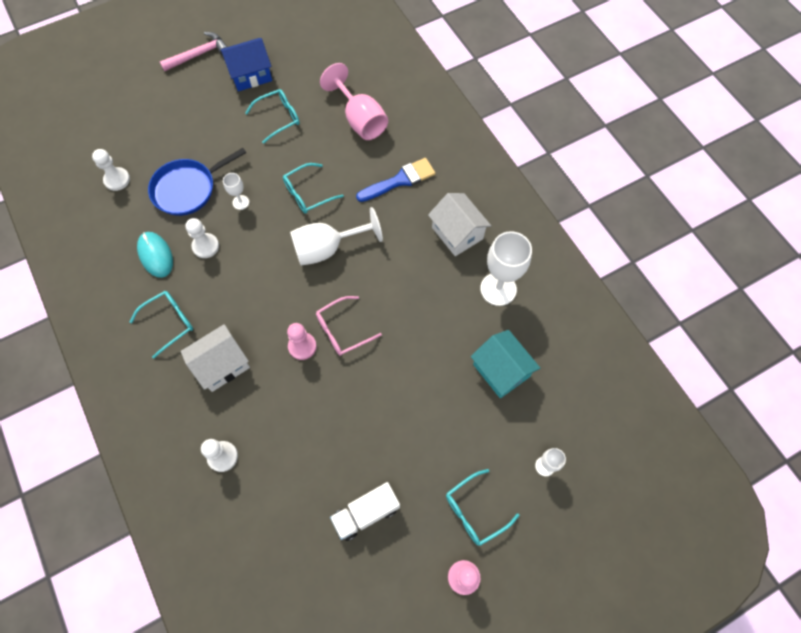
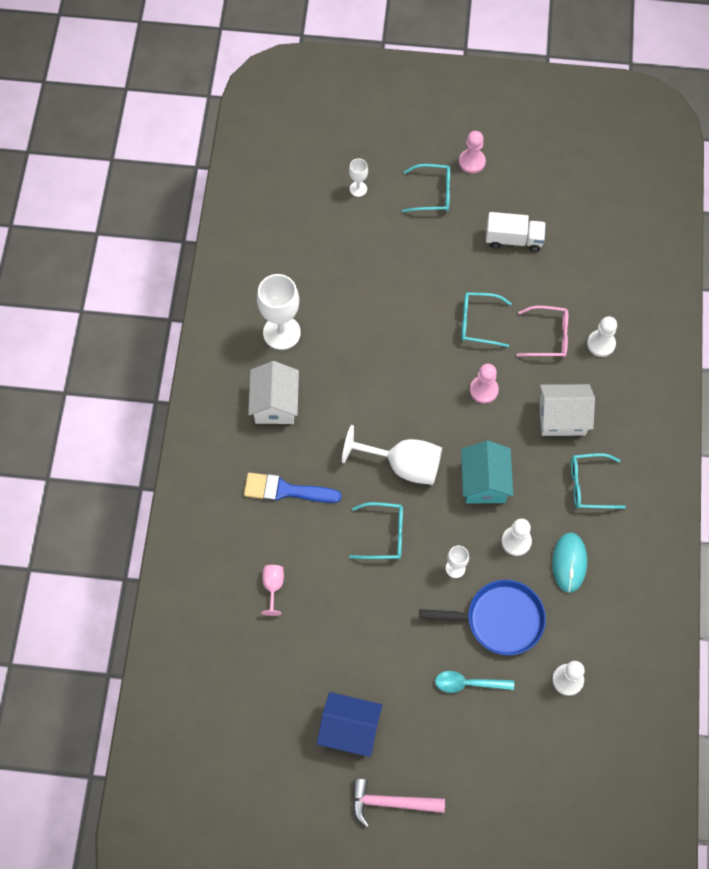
camera: 145 degrees left, 0 degrees up
turquoise glasses [245,89,300,144] -> turquoise glasses moved to [461,292,512,347]
pink glasses [316,296,382,356] -> pink glasses moved to [516,306,568,357]
pink goblet [320,63,388,140] -> pink goblet [261,565,284,616], size x0.49
turquoise house [471,330,540,398] -> turquoise house moved to [461,441,513,504]
none -> turquoise spoon [435,671,514,693]

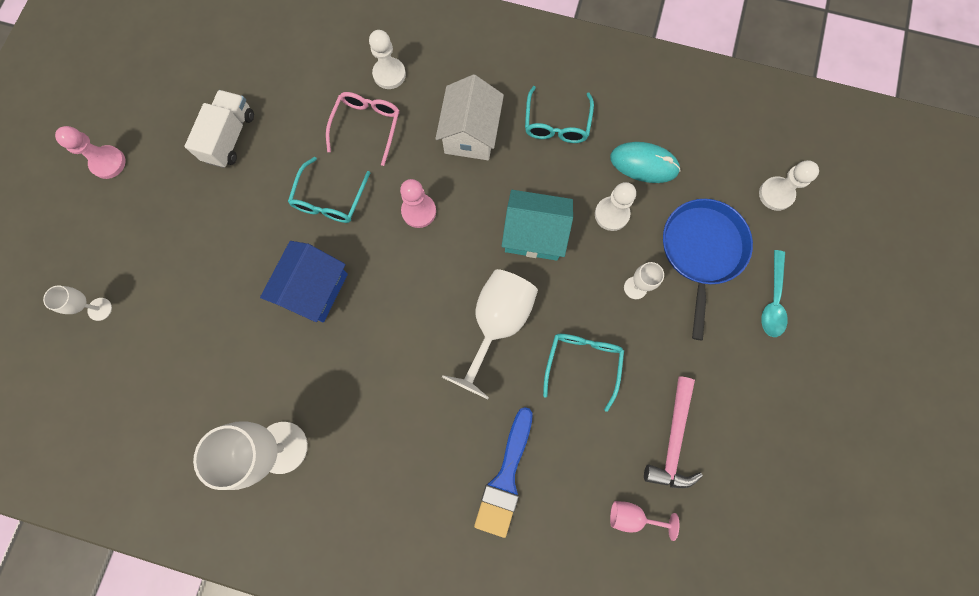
camera: 80 degrees left, 10 degrees up
white house [248,361,299,424] -> none
blue house [317,692,382,757] -> blue house moved to [260,241,348,322]
pink hammer [353,779,445,827] -> pink hammer moved to [644,376,703,488]
turquoise glasses [402,164,450,212] -> none

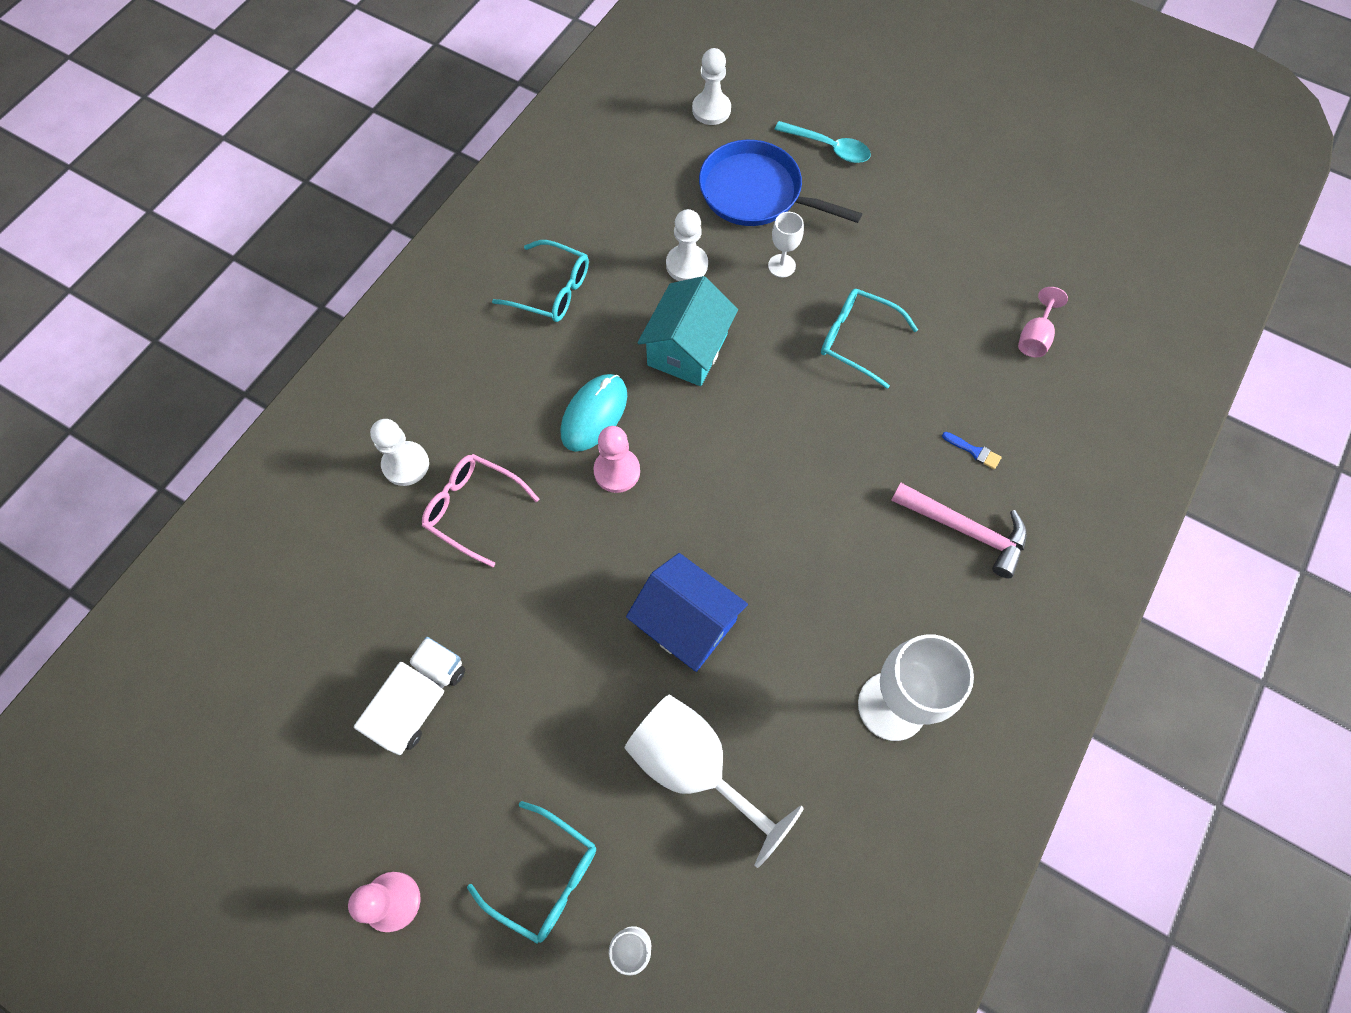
camera: 75 degrees left, 10 degrees down
white truck [185,90,254,168] -> white truck turned 90 degrees clockwise [354,637,465,755]
turquoise glasses [288,157,370,223] -> turquoise glasses moved to [467,801,596,944]
white house [435,74,504,160] -> none
white goblet [442,269,538,399] -> white goblet moved to [624,694,804,868]
blue brush [474,407,533,538] -> blue brush [942,432,1002,470], size x0.41
turquoise mouse [610,142,681,183] -> turquoise mouse moved to [560,374,627,452]
pink hammer [644,376,703,488] -> pink hammer moved to [891,482,1027,578]

